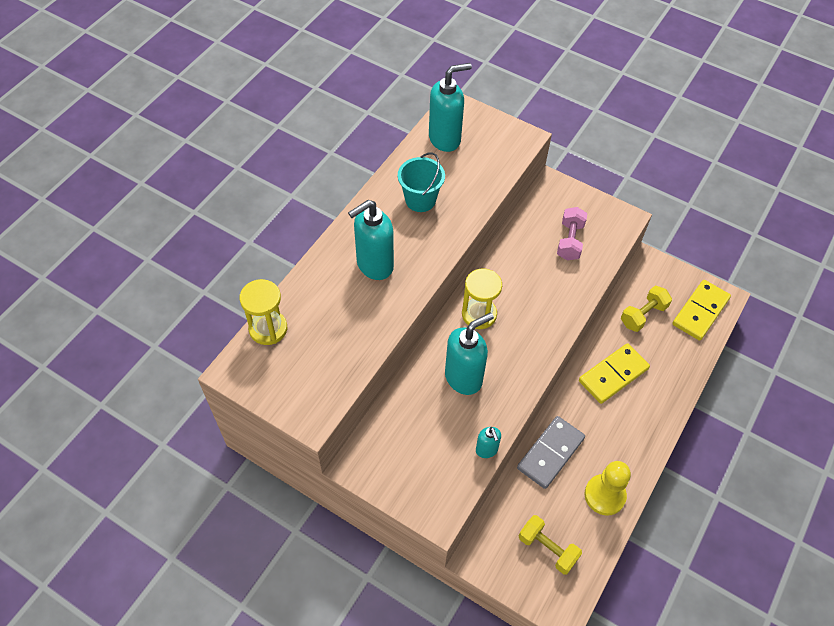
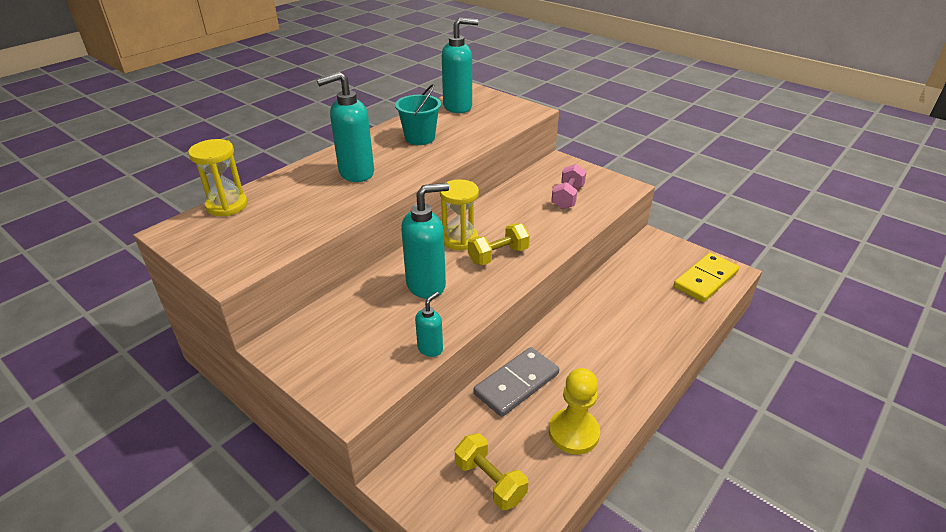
camera: 10 degrees right, 20 degrees down
turquoise soap dispenser [476,427,501,458] -> turquoise soap dispenser turned 135 degrees counterclockwise [415,292,443,357]
yellow domino [579,343,650,404] -> none
yellow dumbbell [621,286,672,332] -> yellow dumbbell moved to [468,223,530,265]

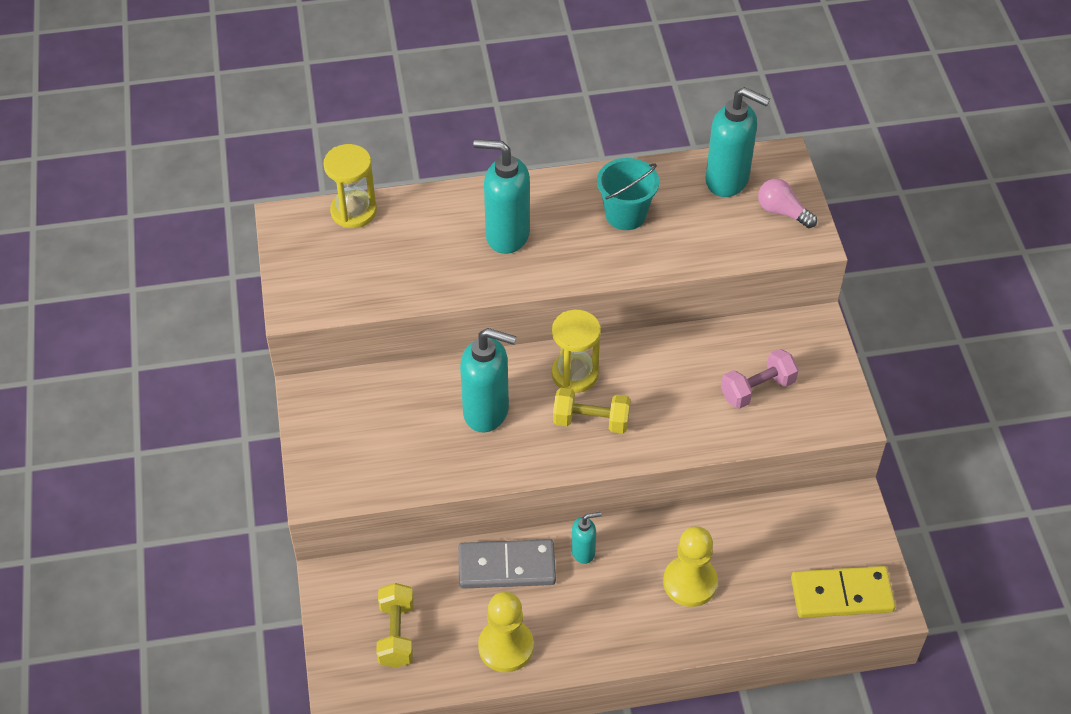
camera: 40 degrees right, 15 degrees up
turquoise soap dispenser [415,292,443,357] -> turquoise soap dispenser moved to [571,512,602,564]
none -> yellow pawn [663,526,718,607]
none -> pink light bulb [758,179,817,228]

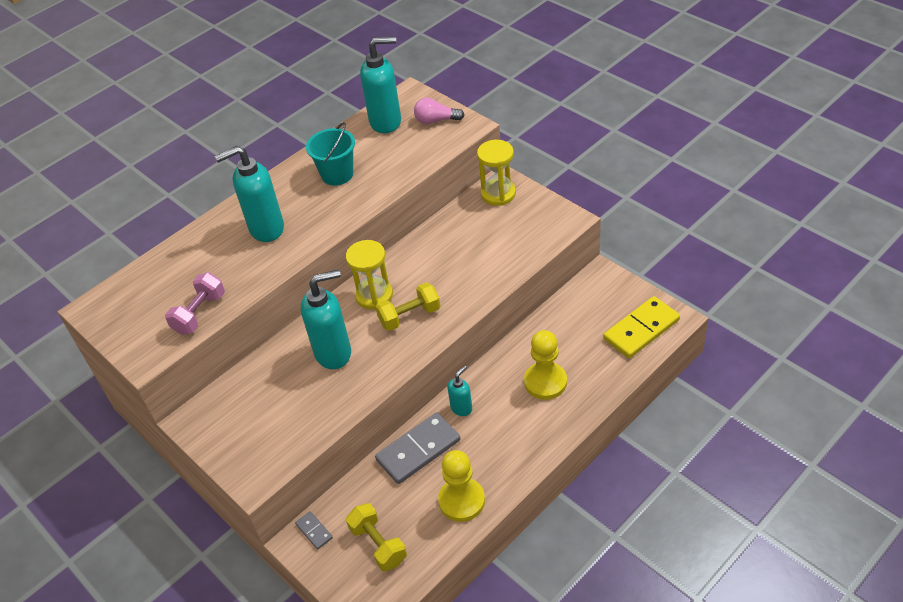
camera: 30 degrees left, 5 degrees down
yellow hourglass [323,144,377,228] -> yellow hourglass moved to [477,140,516,206]
pink dumbbell [721,349,799,409] -> pink dumbbell moved to [165,272,225,335]
none -> grey domino [295,511,333,549]

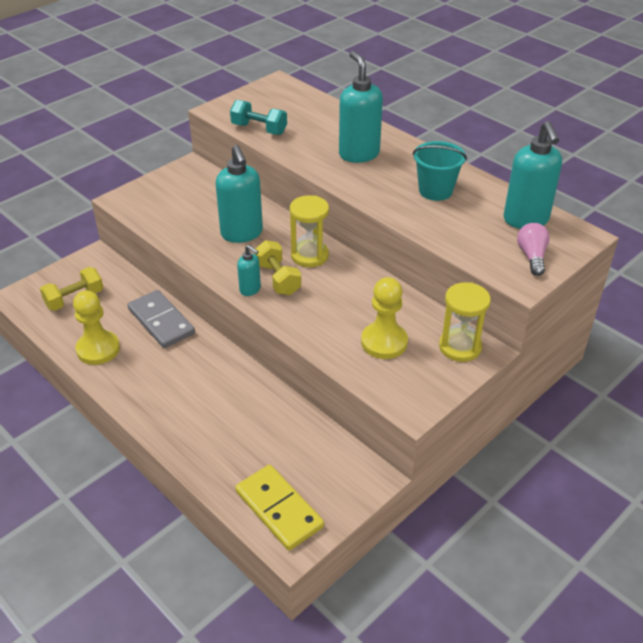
camera: 85 degrees right, 5 degrees down
pink dumbbell [165,272,225,335] -> turquoise dumbbell [230,100,287,135]
grey domino [295,511,333,549] -> none
turquoise soap dispenser [448,366,472,416] -> turquoise soap dispenser moved to [237,245,261,296]
yellow pawn [524,330,567,400] -> yellow pawn moved to [361,277,408,359]

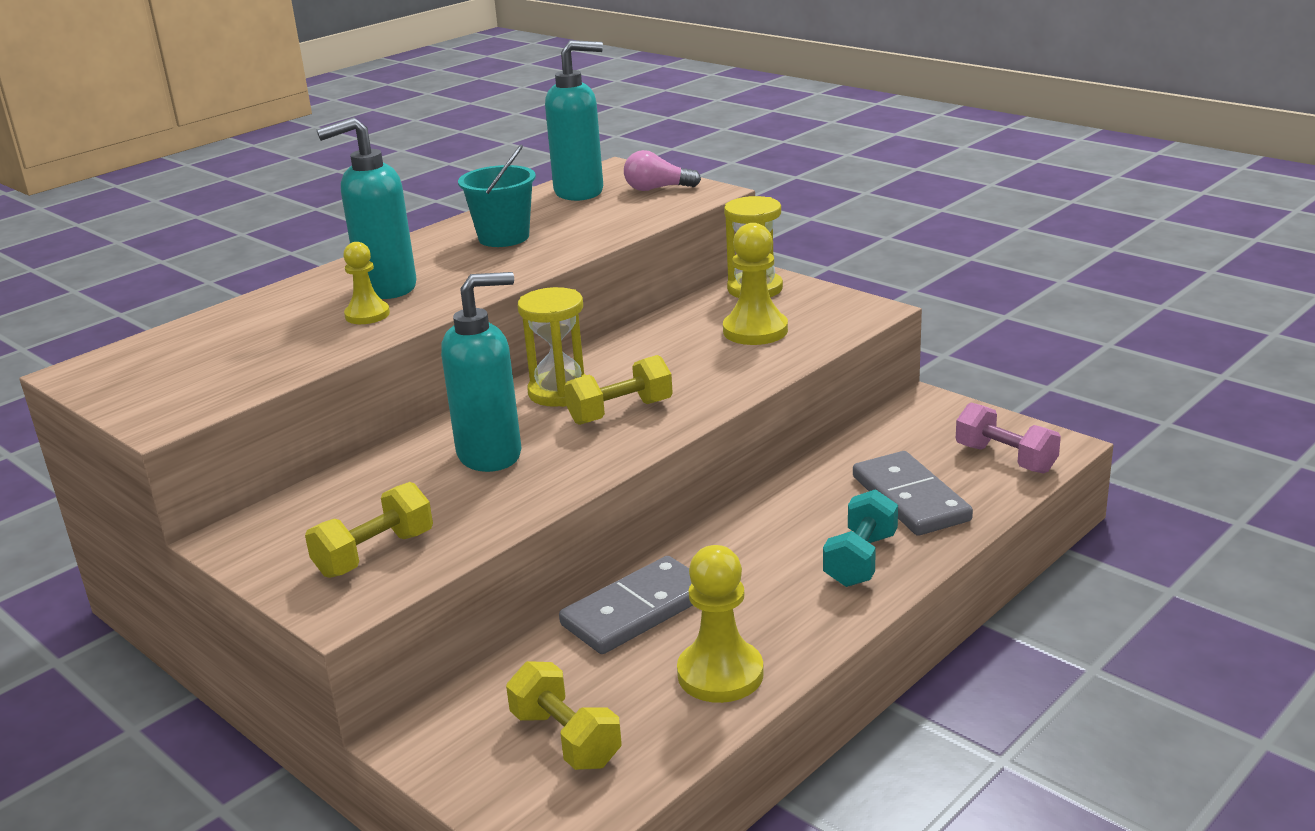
camera: 90 degrees left, 15 degrees down
turquoise dumbbell [230,100,287,135] -> turquoise dumbbell moved to [823,489,898,587]
yellow domino [235,465,324,551] -> pink dumbbell [956,402,1061,474]
turquoise soap dispenser [237,245,261,296] -> none
none -> yellow dumbbell [305,482,433,578]
none -> yellow pawn [343,242,390,324]
none -> grey domino [853,451,973,536]

